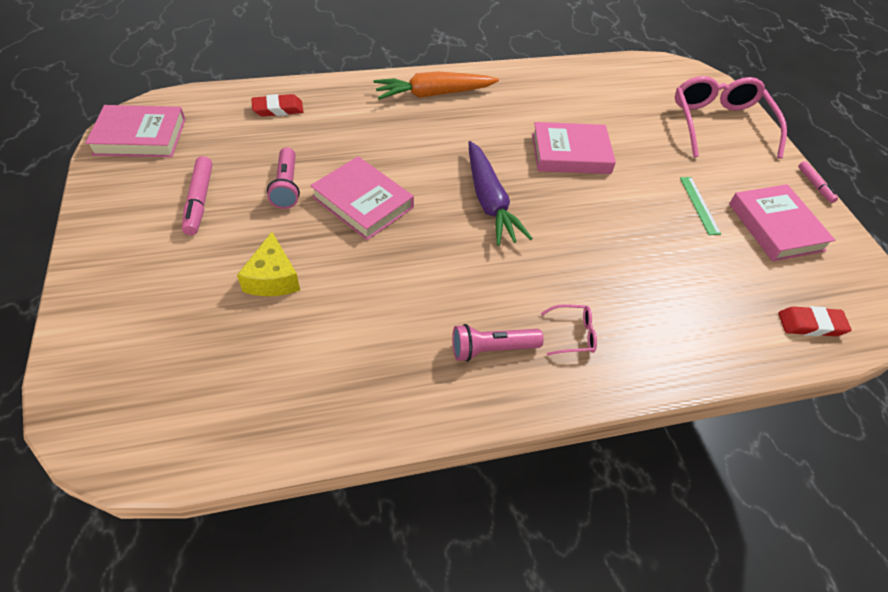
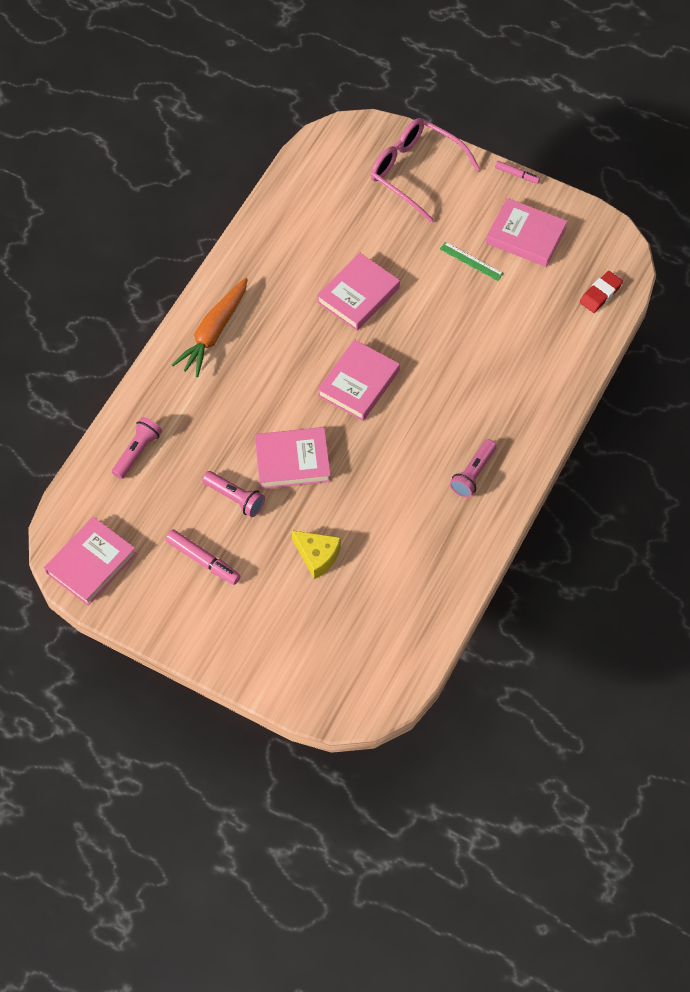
camera: 45 degrees left, 10 degrees up
red eraser [251,94,303,117] -> pink flashlight [112,417,162,479]
purple carrot [468,141,533,246] -> pink book [317,339,400,421]
pink glasses [541,304,597,356] -> none

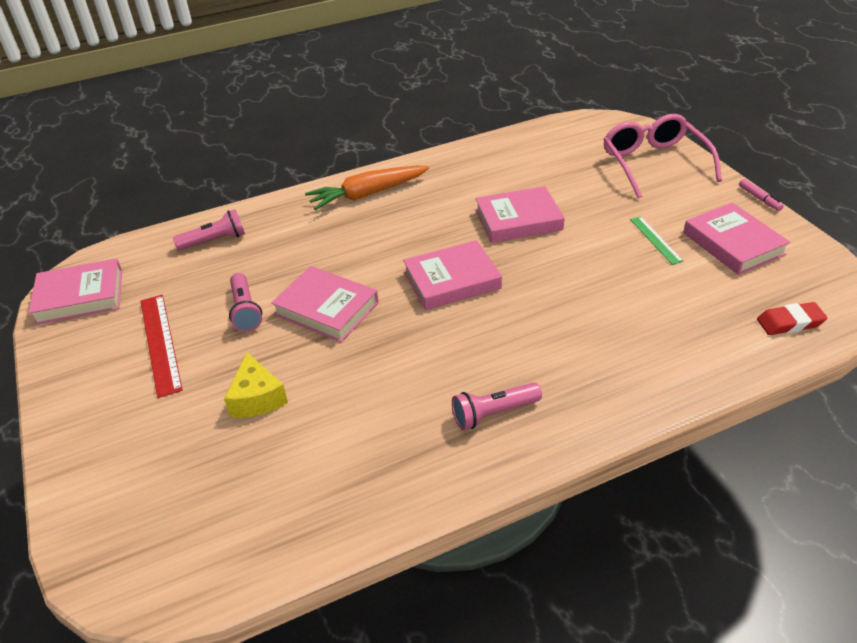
camera: 40 degrees right, 20 degrees down
pink marker [165,529,241,585] -> red ruler [141,295,183,398]

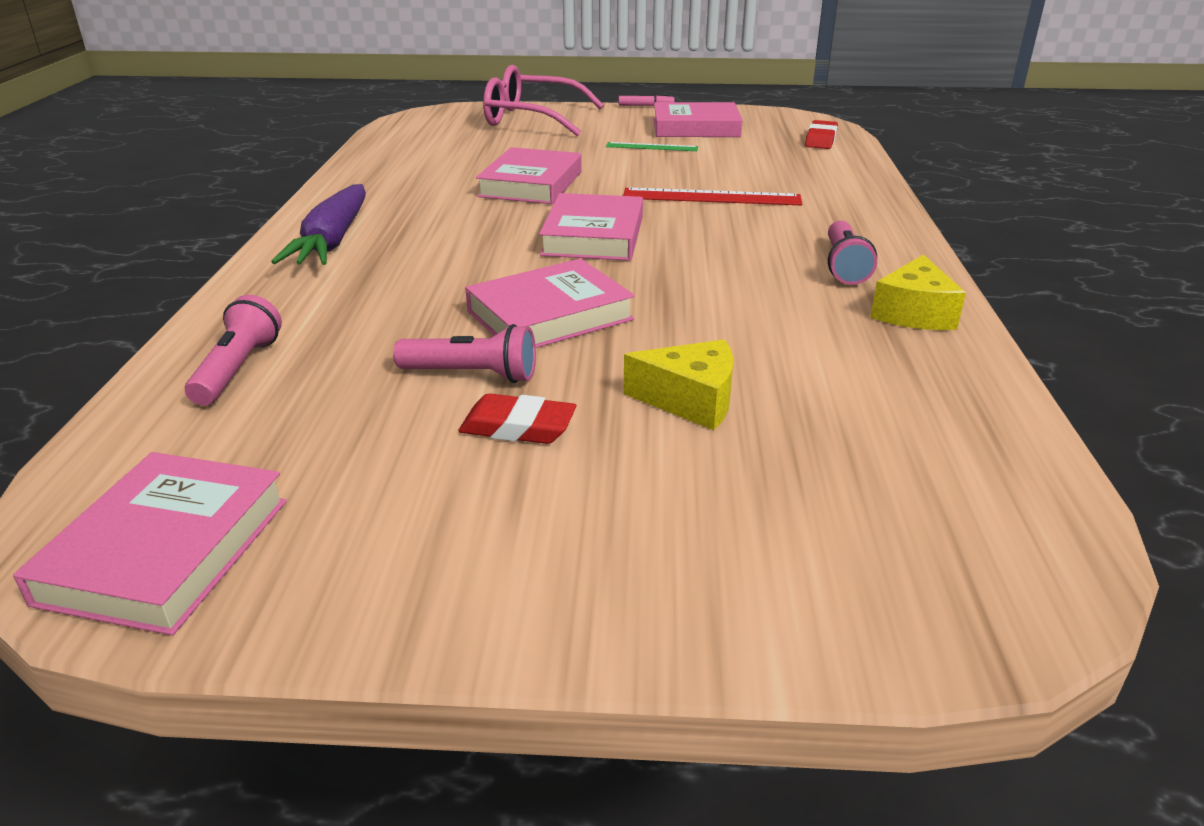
camera: 65 degrees left, 10 degrees down
red ruler [141,295,183,398] -> red ruler moved to [623,187,802,205]
orange carrot [305,166,429,210] -> purple carrot [271,184,366,265]
none -> red eraser [459,393,576,444]
none -> yellow cheese [870,254,966,330]

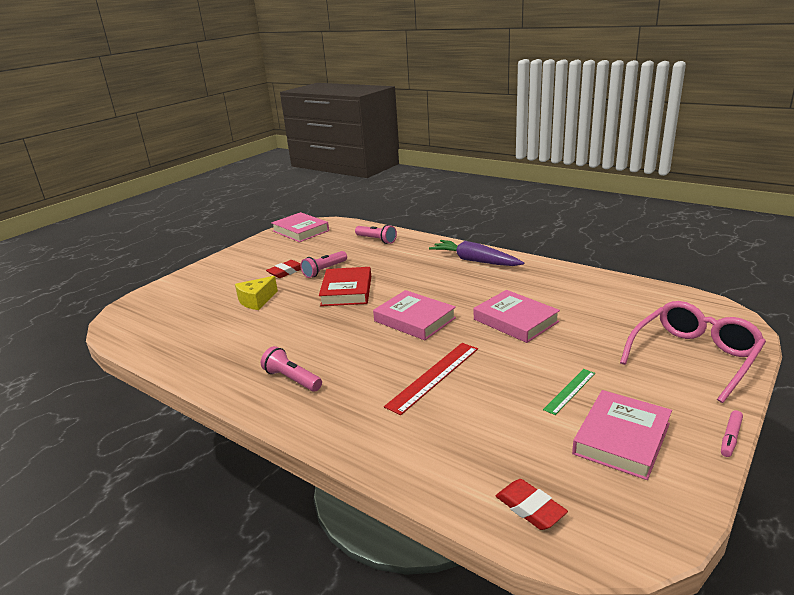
camera: 125 degrees right, 5 degrees down
pink book [465,259,635,348] -> red book [319,267,371,306]
yellow cheese [870,254,966,330] -> none

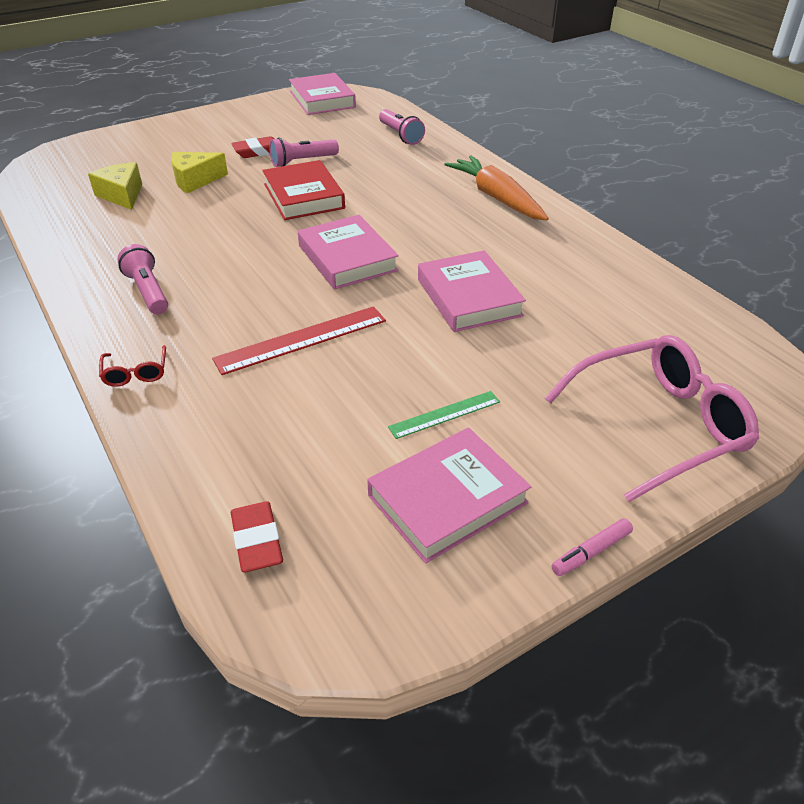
camera: 20 degrees right, 15 degrees up
red book [319,267,371,306] -> red book turned 45 degrees counterclockwise [262,160,345,220]
purple carrot [429,240,524,266] -> orange carrot [444,155,549,221]
none -> yellow cheese [88,162,142,210]
none -> red glasses [99,345,166,387]

